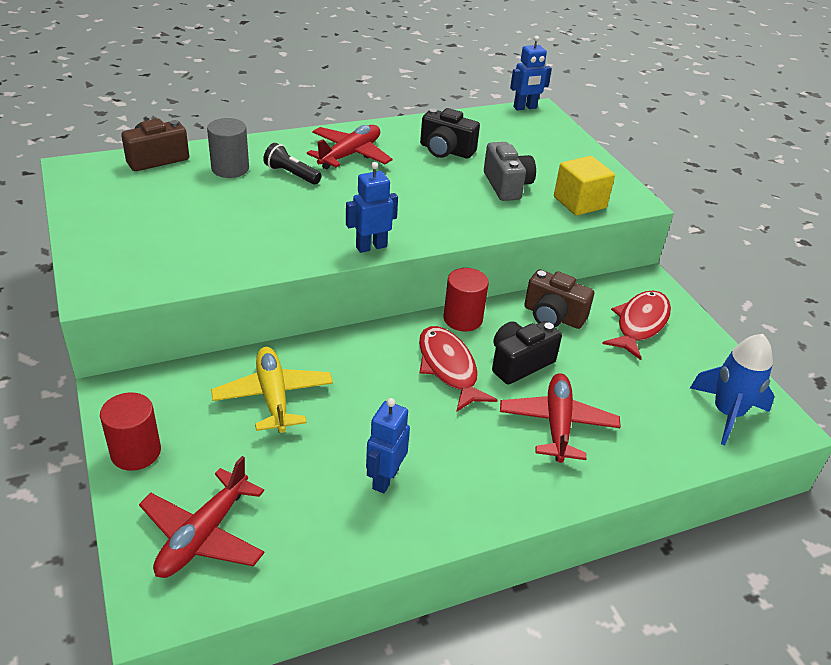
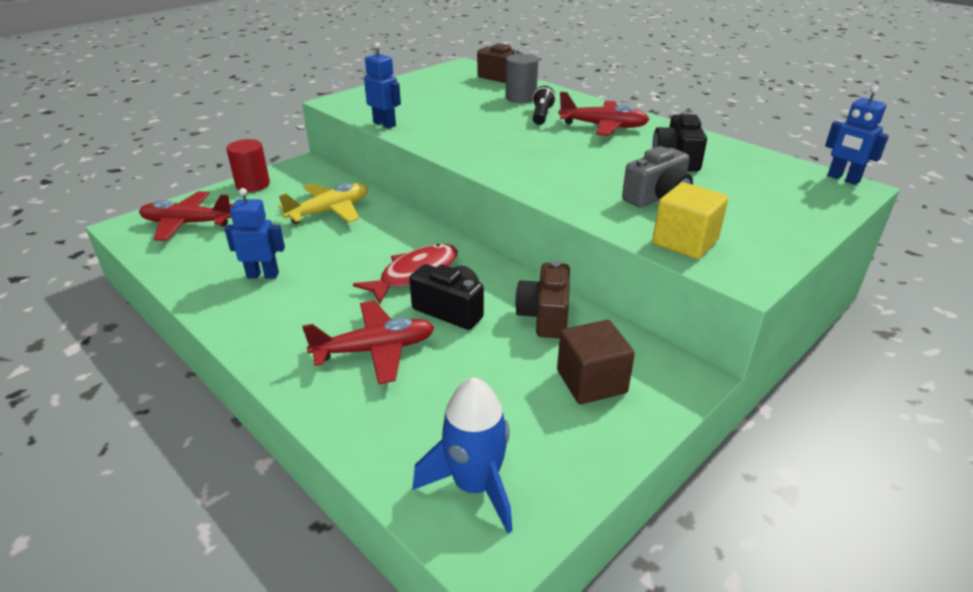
camera: 70 degrees right, 5 degrees down
blue robot [346,162,398,253] -> blue robot moved to [364,42,401,128]
red cylinder [443,268,489,331] -> none
red fish [602,291,671,360] -> brown cube [557,320,635,404]

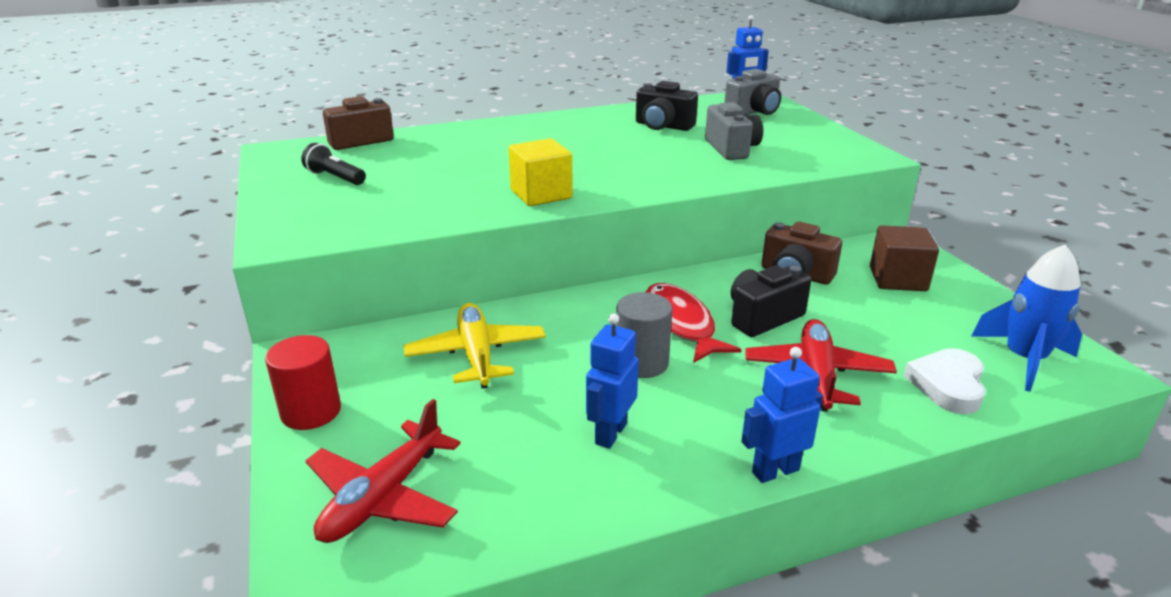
camera: 65 degrees left, 5 degrees down
blue robot [364,42,401,128] -> blue robot moved to [742,347,823,483]
grey cylinder [506,54,538,103] -> grey cylinder moved to [616,292,673,378]
black flashlight [532,86,556,125] -> black flashlight moved to [302,143,366,185]
red plane [558,92,650,136] -> none
yellow cube [652,182,729,259] -> yellow cube moved to [508,138,573,206]
none -> grey camera [724,68,781,115]
none -> white heart [904,348,986,414]

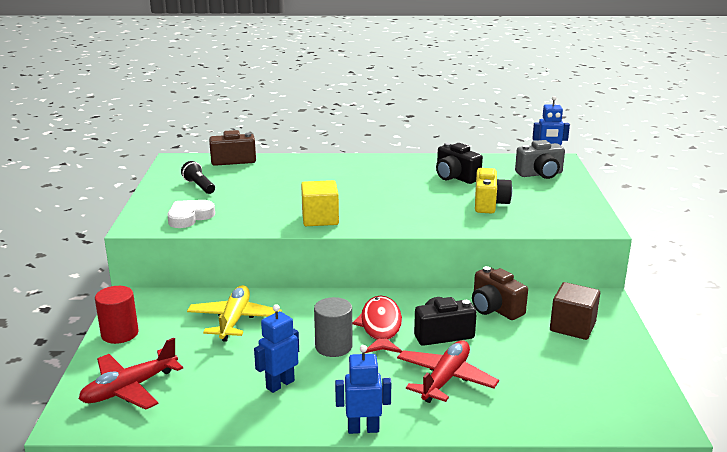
camera: 20 degrees right, 5 degrees down
grey camera [705,102,763,160] -> yellow camera [475,168,512,213]
white heart [904,348,986,414] -> white heart moved to [167,200,215,228]
blue rocket [971,245,1082,392] -> none

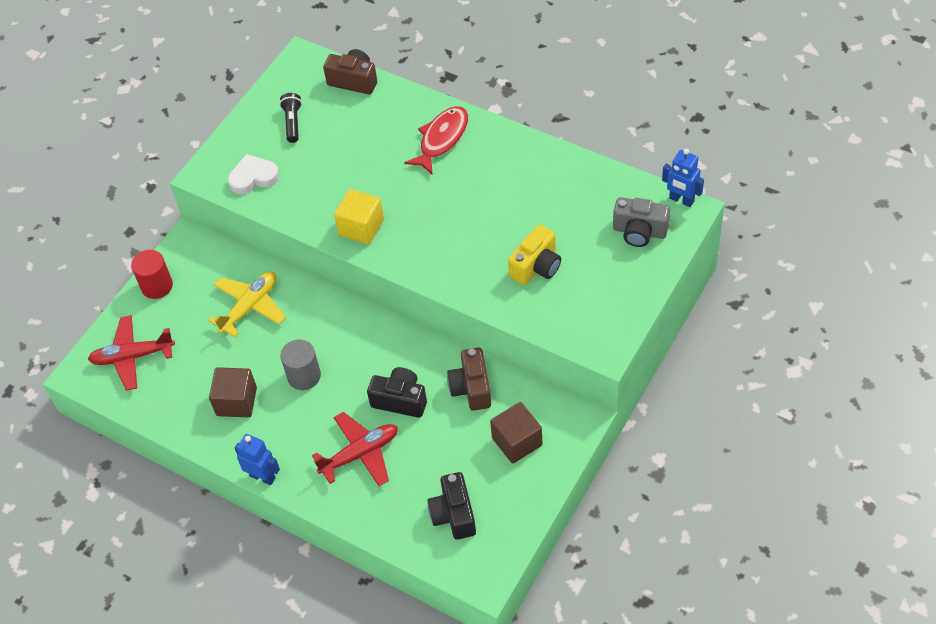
camera: 35 degrees right, 30 degrees up
blue robot [254,304,299,393] -> brown cube [209,367,257,417]
red fish [352,296,402,353] -> red fish moved to [404,106,468,175]
black camera [436,143,483,184] -> black camera moved to [427,472,476,540]

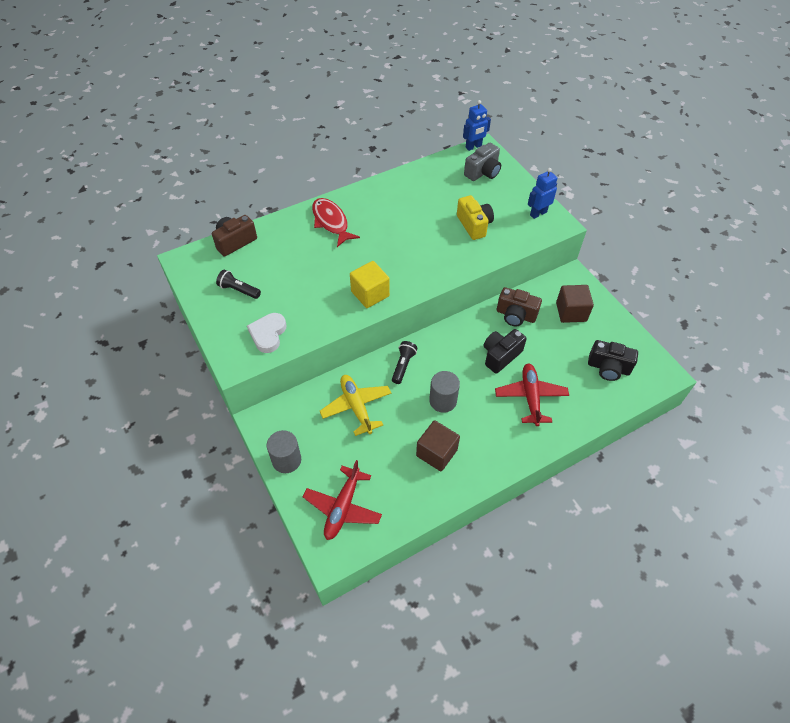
camera: 65 degrees left, 0 degrees up
red cylinder [131,250,173,299] -> grey cylinder [267,430,301,473]
blue robot [235,434,280,485] -> blue robot moved to [528,168,557,219]
none -> black flashlight [392,341,418,384]

